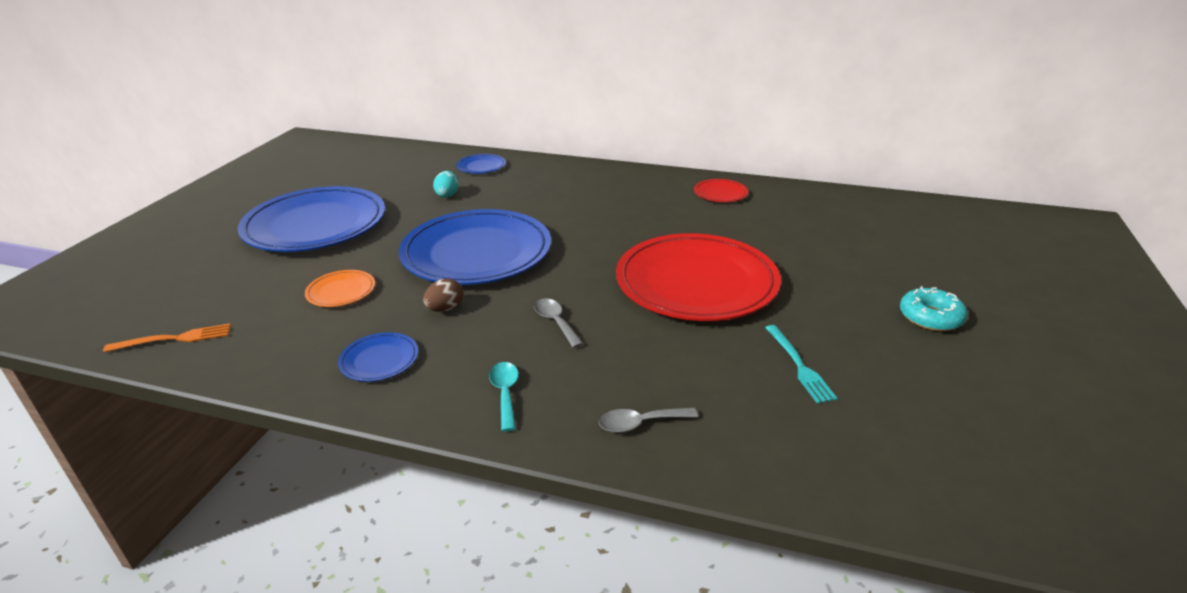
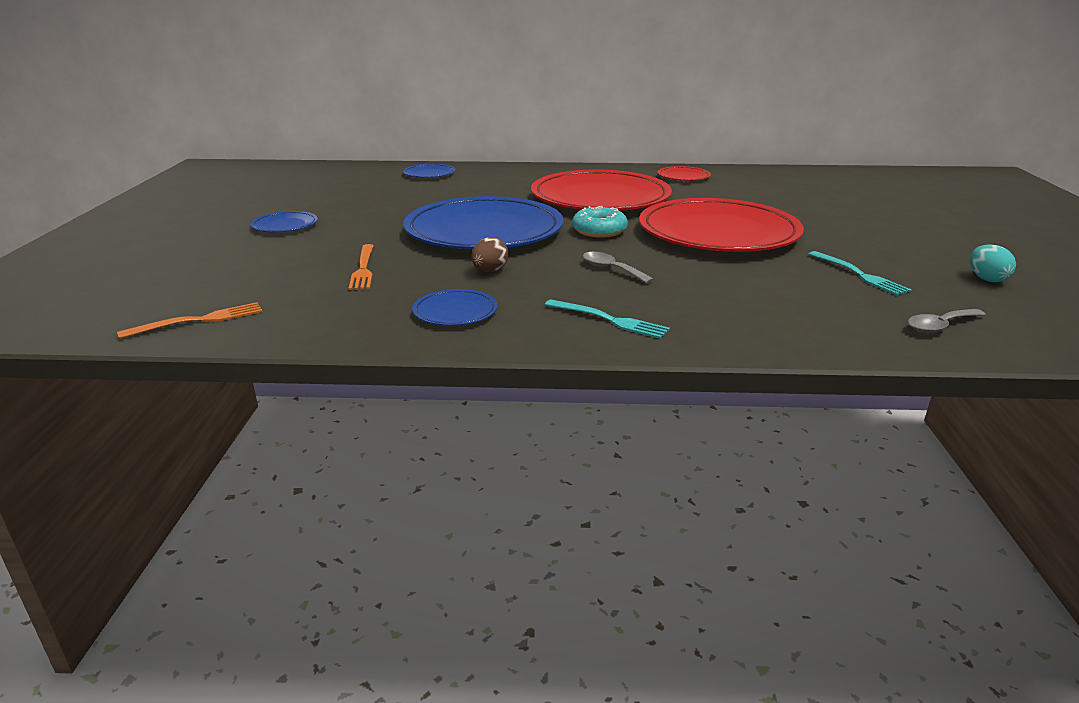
camera: 15 degrees left, 5 degrees down
blue plate [237,186,385,252] -> blue plate [250,211,318,232], size x0.41
orange plate [305,270,375,307] -> orange fork [348,244,374,290]
turquoise egg [433,171,459,198] -> turquoise egg moved to [970,244,1016,282]
turquoise spoon [489,362,519,432] -> turquoise fork [545,299,670,339]
grey spoon [599,408,698,433] -> grey spoon moved to [908,309,986,333]
turquoise donut [900,286,967,331] -> turquoise donut moved to [572,206,628,238]
none -> red plate [531,170,672,211]

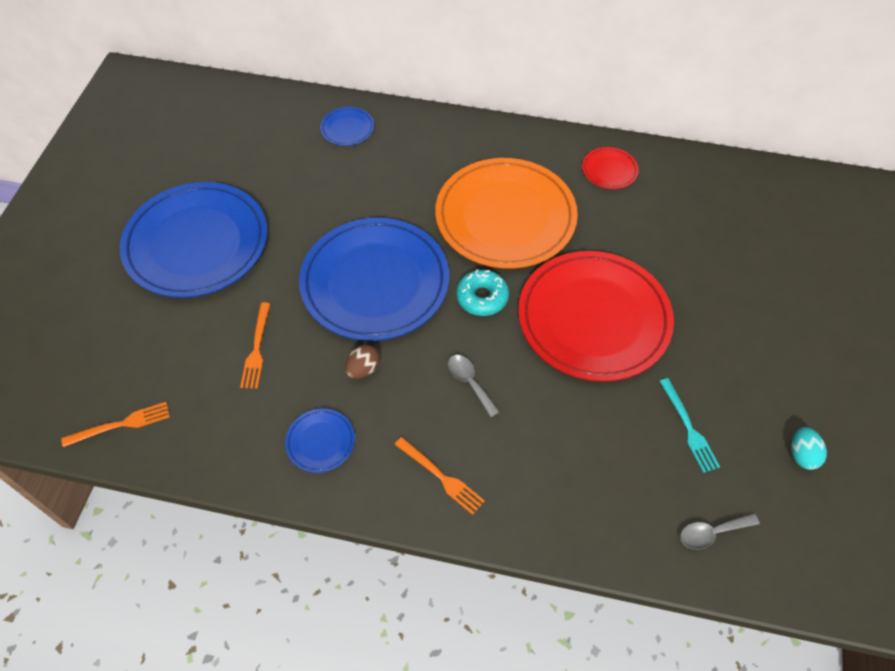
camera: 10 degrees right, 30 degrees up
blue plate [250,211,318,232] -> blue plate [120,182,267,298], size x2.42
red plate [531,170,672,211] -> orange plate [435,158,578,268]
turquoise fork [545,299,670,339] -> orange fork [394,437,485,515]

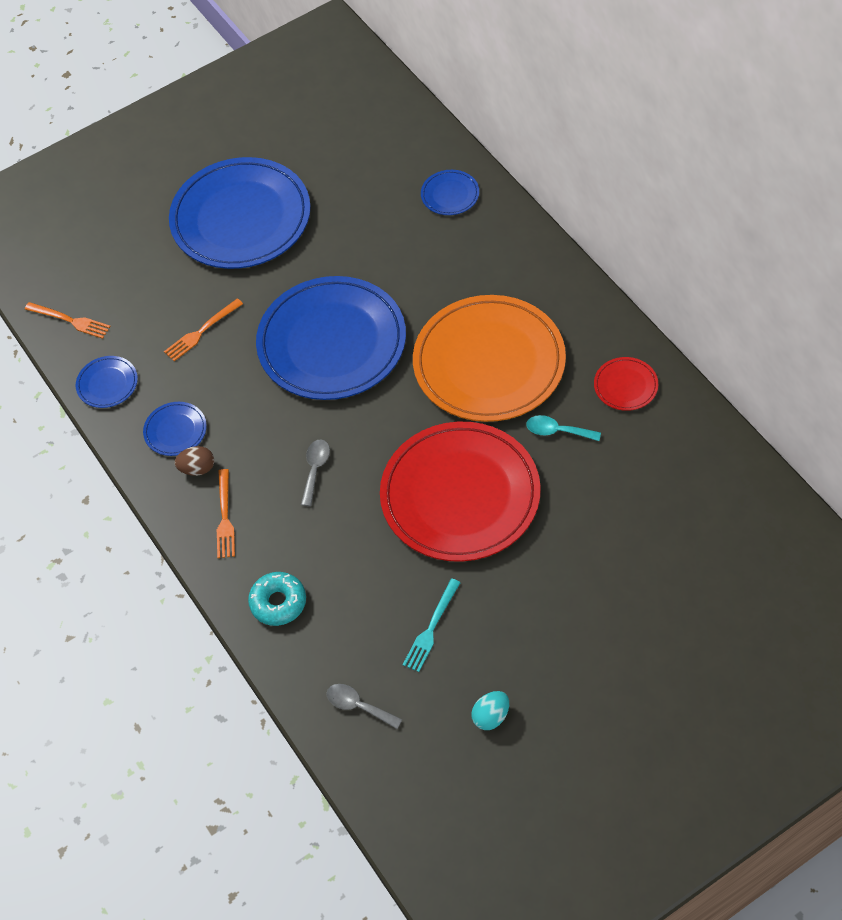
camera: 50 degrees right, 0 degrees up
brown egg [345,344,380,379] -> brown egg moved to [175,446,214,476]
turquoise donut [456,269,509,316] -> turquoise donut moved to [248,572,306,626]
none -> blue plate [76,356,138,408]
none -> turquoise spoon [526,415,601,441]

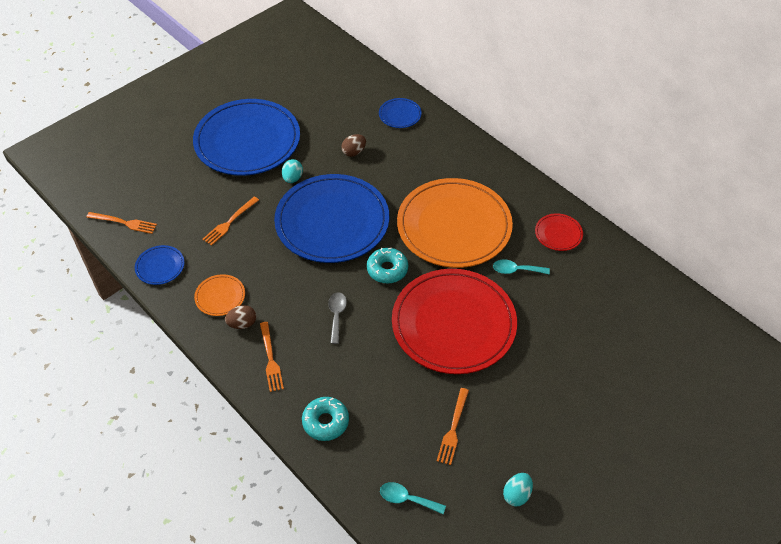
camera: 15 degrees left, 5 degrees down
blue plate [143,402,207,456] -> orange plate [194,274,245,316]
grey spoon [326,684,402,729] -> turquoise spoon [380,482,446,514]
turquoise fork [403,578,461,672] -> orange fork [437,388,469,465]
none -> turquoise egg [282,159,303,183]
none -> brown egg [341,134,366,157]
none -> turquoise donut [367,248,408,283]

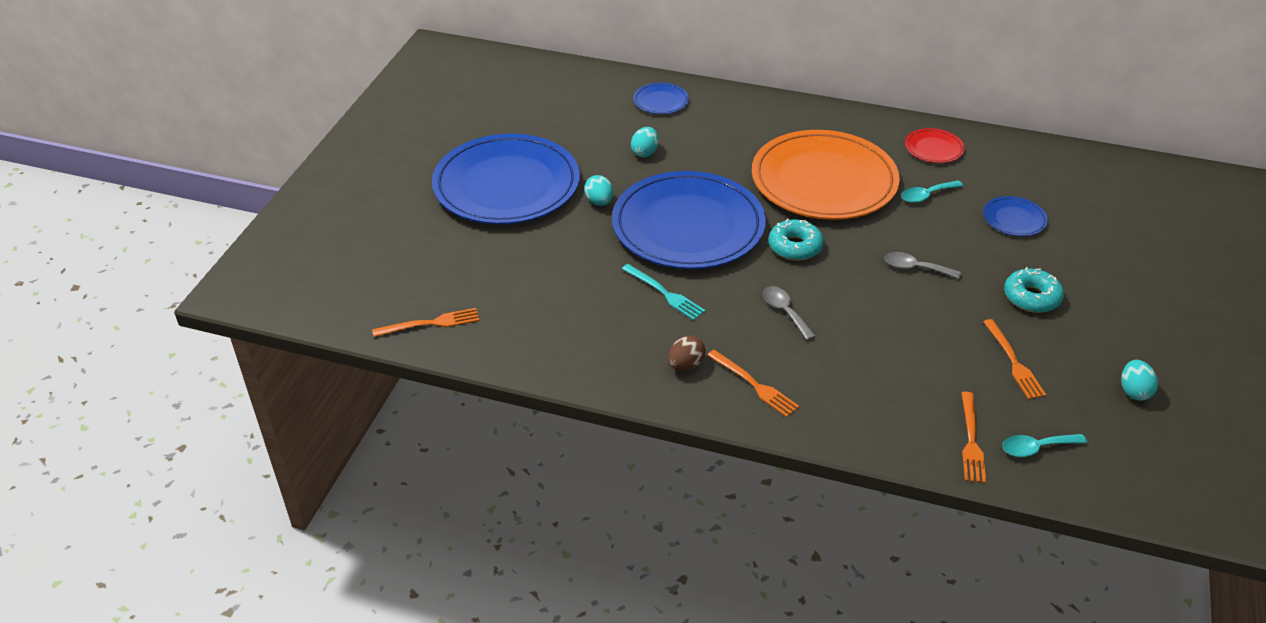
camera: 30 degrees left, 10 degrees down
blue plate [135,245,185,285] -> blue plate moved to [983,196,1048,236]
orange plate [194,274,245,316] -> none
orange fork [202,196,259,246] -> orange fork moved to [961,392,986,483]
turquoise donut [302,397,349,441] -> turquoise donut moved to [1004,267,1064,313]
brown egg [341,134,366,157] -> turquoise egg [631,127,659,157]
red plate [392,269,517,374] -> grey spoon [884,252,961,279]
none -> turquoise fork [622,264,706,320]

